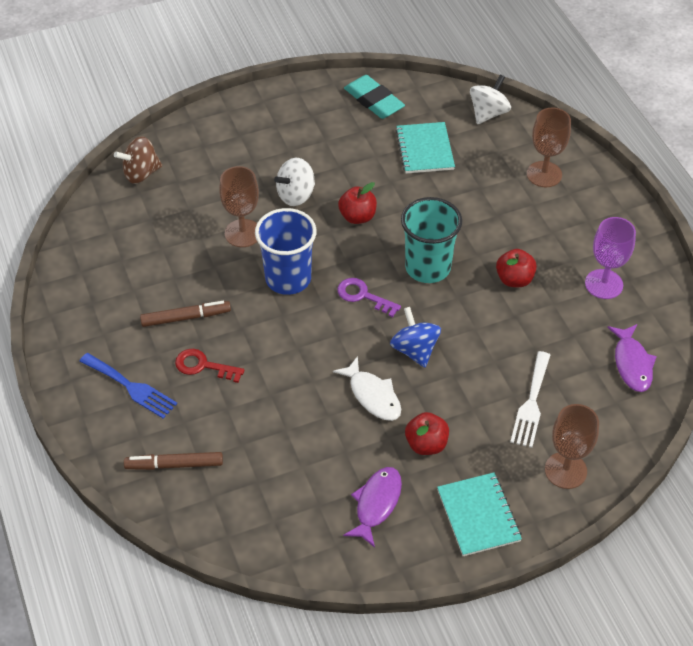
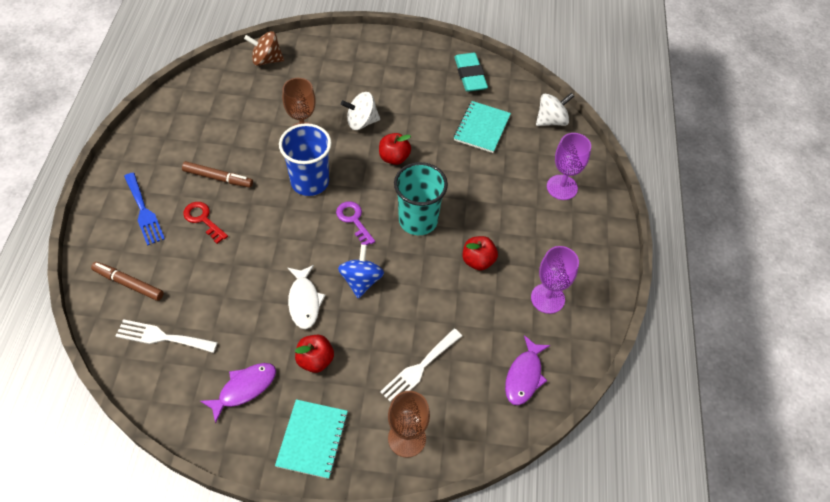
camera: 25 degrees right, 5 degrees up
brown goblet [527,108,571,187] -> purple goblet [547,133,591,200]
none -> white fork [116,319,218,353]

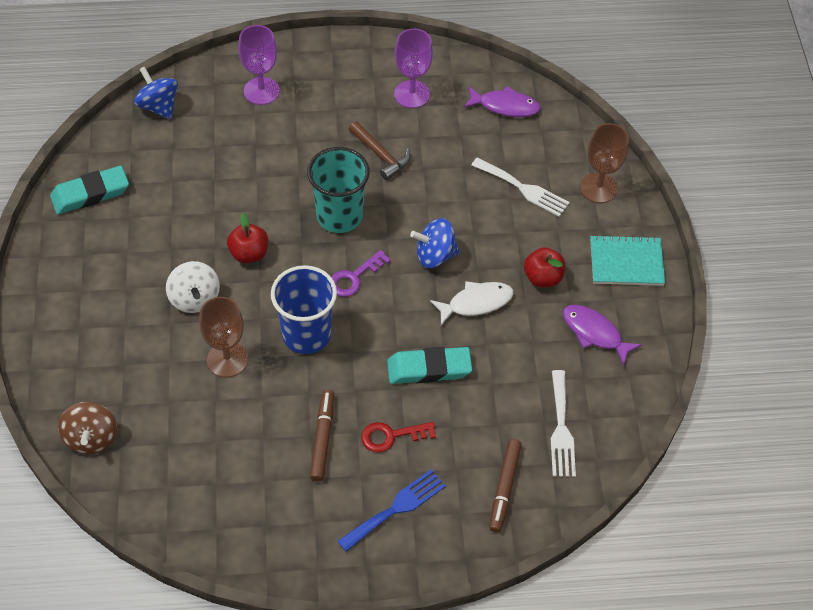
camera: 100 degrees left, 0 degrees up
red key [183,202,228,244] -> red key turned 45 degrees clockwise [361,422,436,452]
turquoise notebook [454,101,511,153] -> none
red apple [462,236,498,270] -> brown hammer [349,121,410,180]
white spinning top [536,93,574,126] -> blue spinning top [134,66,178,119]
none -> turquoise eraser [387,347,472,384]

